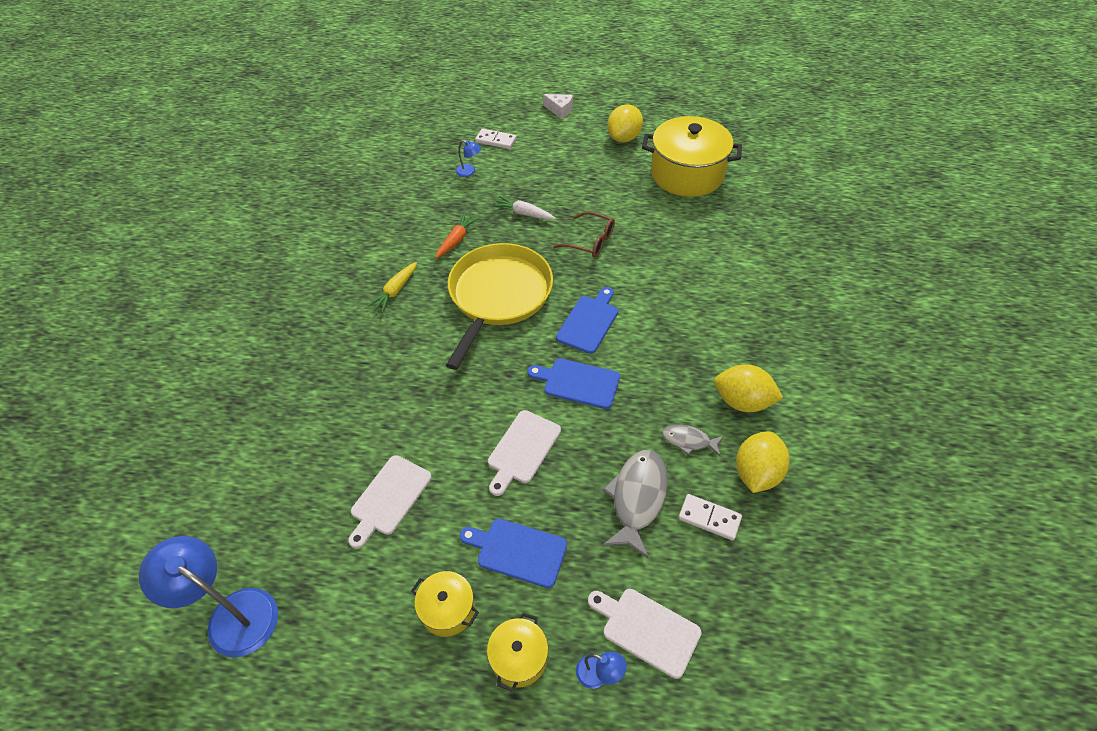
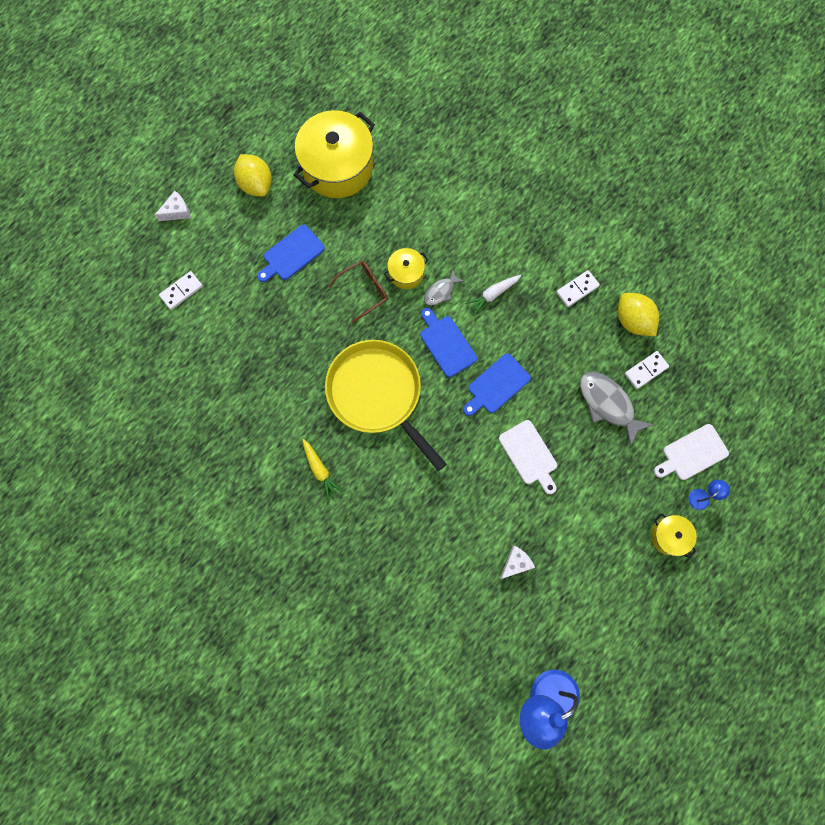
camera: 60 degrees left, 25 degrees up
white cutting board [348,455,432,549] -> white cheese [500,546,535,579]
yellow pot [411,571,479,637] -> yellow pot moved to [384,248,429,289]
orange carrot [435,213,479,258] -> none
blue lamp [456,140,481,177] -> none
blue cutting board [459,519,567,588] -> blue cutting board moved to [257,225,325,282]
white carrot [492,196,556,220] -> white carrot moved to [465,275,521,316]
grey fish [662,424,724,456] -> grey fish moved to [424,269,465,305]
yellow lemon [714,364,783,412] -> white domino [556,270,600,307]

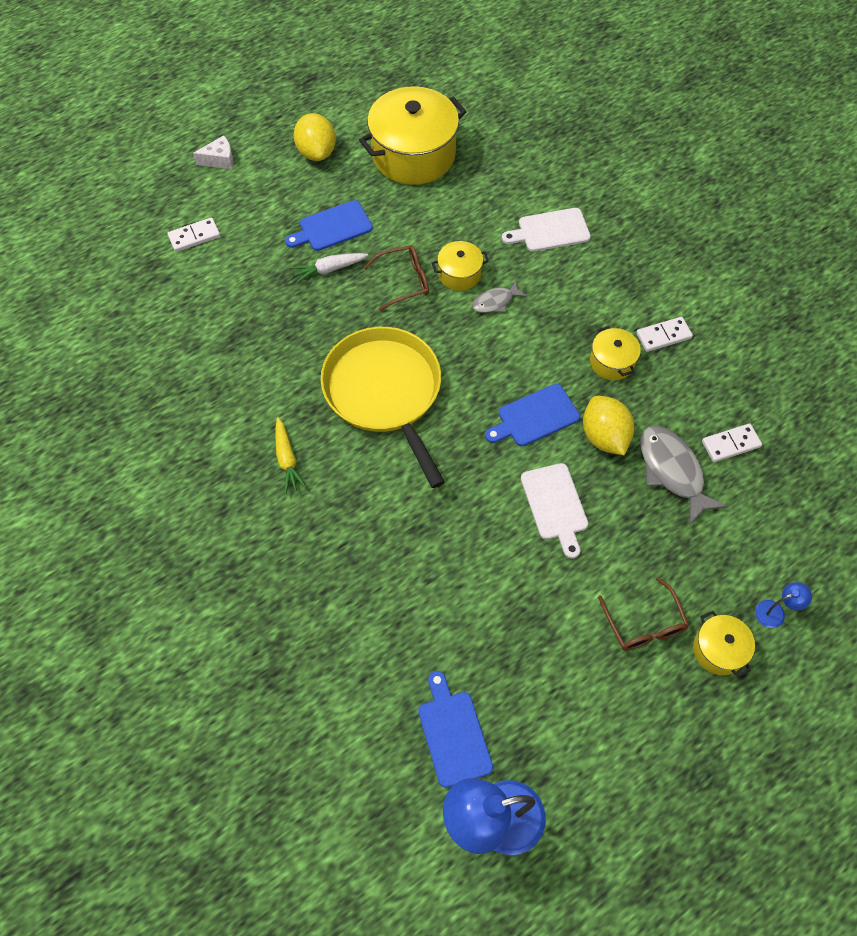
camera: 15 degrees right, 15 degrees down
blue cutting board [420,308,477,377] -> blue cutting board moved to [418,671,493,788]
white carrot [465,275,521,316] -> white carrot moved to [292,253,368,283]
white cheese [500,546,535,579] -> none
yellow lemon [618,293,659,336] -> yellow lemon moved to [583,396,634,455]
white cutting board [654,424,729,480] -> white cutting board moved to [502,208,591,252]
none -> yellow pot [590,326,641,380]
none -> brown glasses [598,577,689,651]

